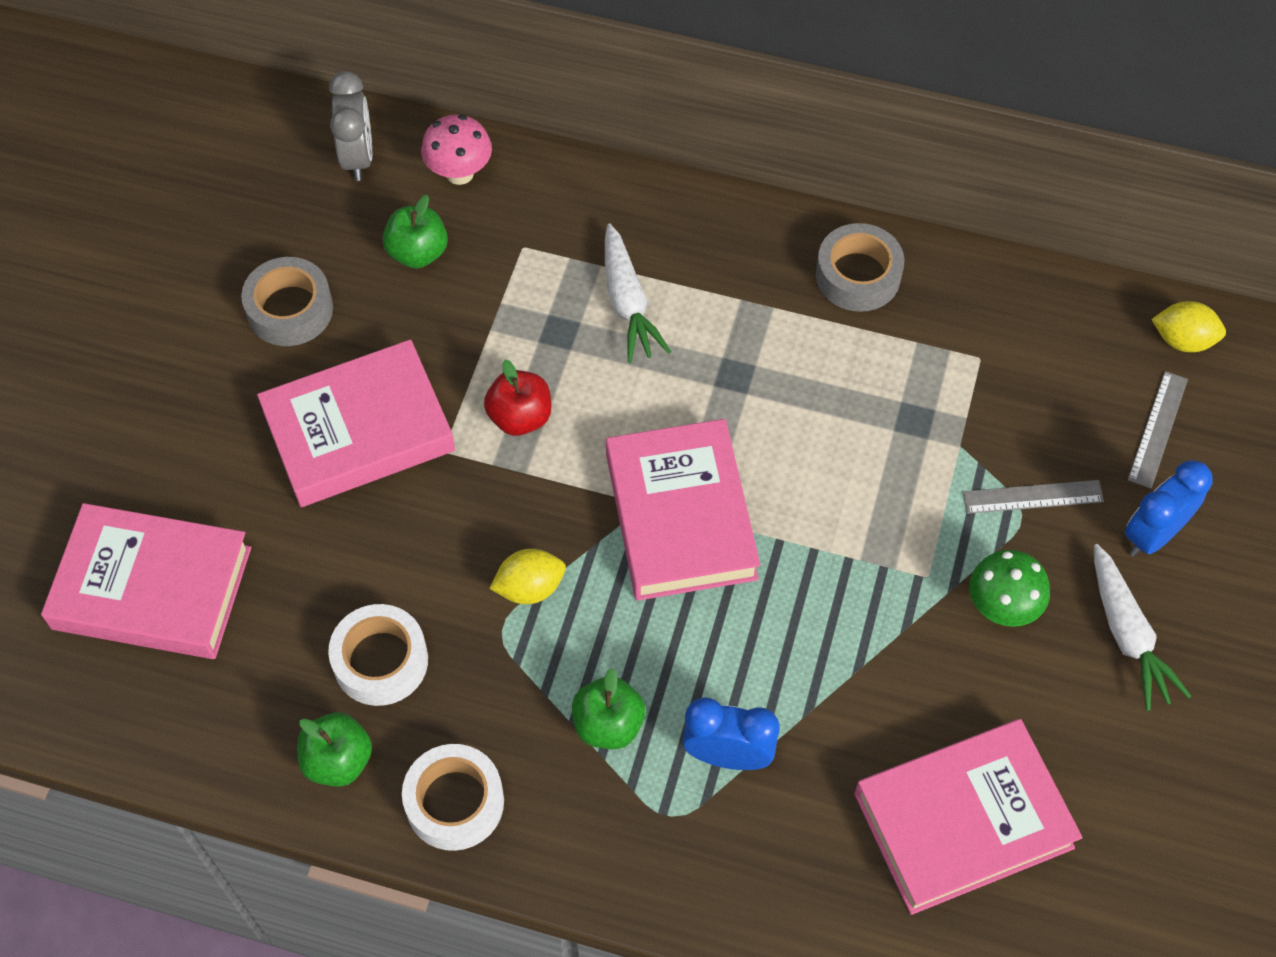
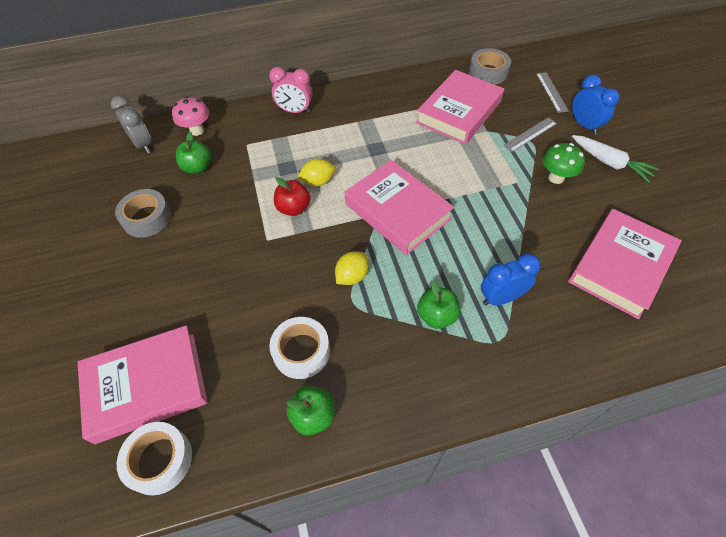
camera: 30 degrees left, 5 degrees down
pink book [257,339,455,507] -> pink book moved to [416,70,504,145]
white tape [402,744,504,851] -> white tape moved to [117,422,192,496]
white carrot [605,223,671,363] -> none
grey tape [816,223,904,312] -> grey tape moved to [469,48,511,85]
blue clock [1125,460,1212,557] -> blue clock turned 135 degrees clockwise [572,75,620,135]
yellow lemon [1151,301,1226,352] -> yellow lemon moved to [297,159,335,186]
none -> pink clock [269,67,312,113]

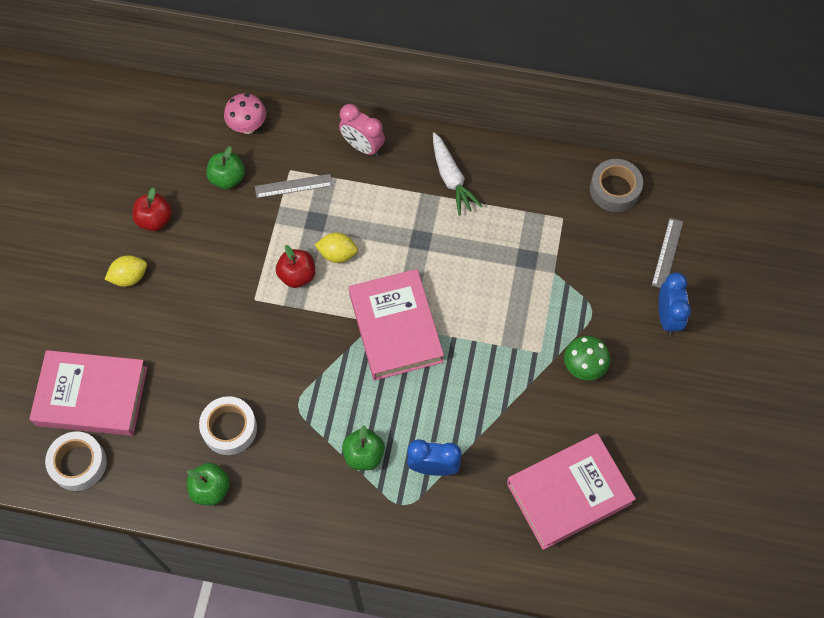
camera: 25 degrees right, 10 degrees up
grey clock [111,96,152,153] -> none
grey tape [115,189,171,238] -> red apple [133,187,172,231]
yellow lemon [335,251,369,285] -> yellow lemon moved to [104,255,147,287]
pink book [416,70,504,145] -> none
grey ruler [503,117,557,152] -> grey ruler moved to [255,174,333,198]
white carrot [572,135,659,183] -> white carrot moved to [433,132,482,216]

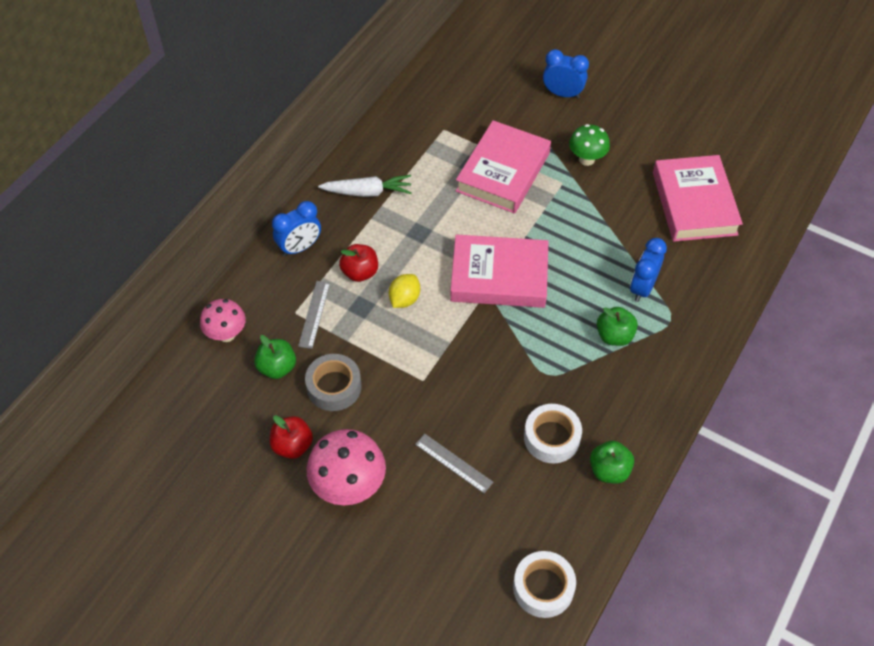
camera: 70 degrees left, 10 degrees down
pink book [29,350,148,436] -> pink book moved to [456,120,551,214]
yellow lemon [104,255,147,287] -> pink mushroom [306,429,386,505]
red apple [276,245,315,288] -> red apple moved to [339,244,378,282]
pink clock [339,104,385,156] -> blue clock [272,201,321,256]
grey tape [590,159,643,212] -> grey tape moved to [305,354,361,411]
grey ruler [652,218,683,288] -> grey ruler moved to [415,434,493,493]

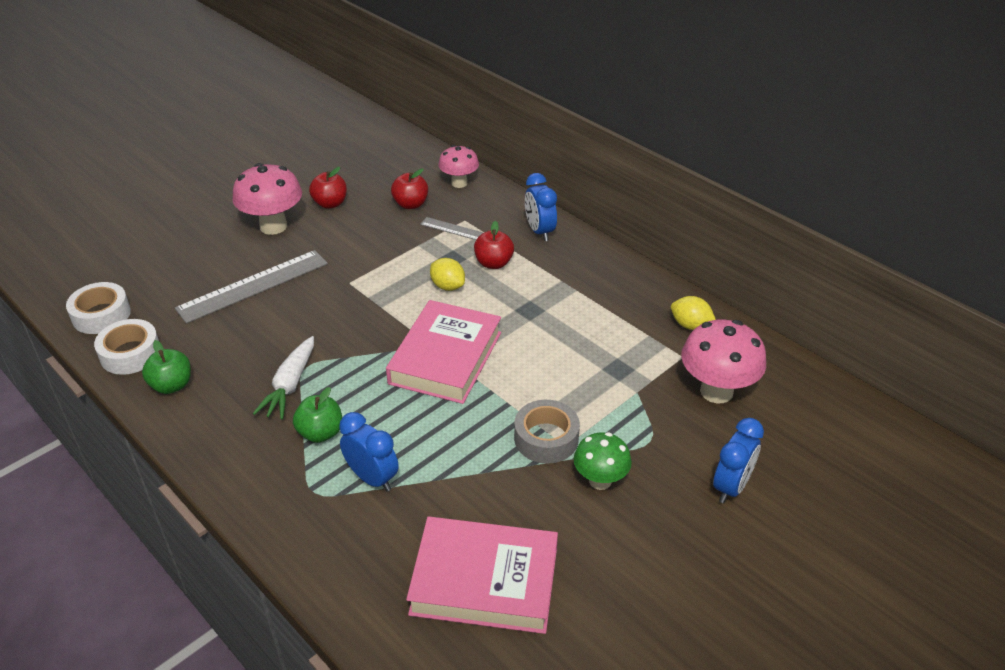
camera: 105 degrees right, 15 degrees down
green apple [254,335,296,379] -> red apple [391,169,428,209]
grey tape [305,354,361,411] -> grey tape moved to [514,400,580,463]
white carrot [318,175,412,197] -> white carrot moved to [253,336,314,420]
grey ruler [415,434,493,493] -> grey ruler [175,250,328,324], size x1.86
pink book [456,120,551,214] -> none
white tape [524,404,582,463] -> white tape moved to [94,319,159,375]
none -> yellow lemon [671,296,716,330]
none -> pink mushroom [681,319,766,403]

